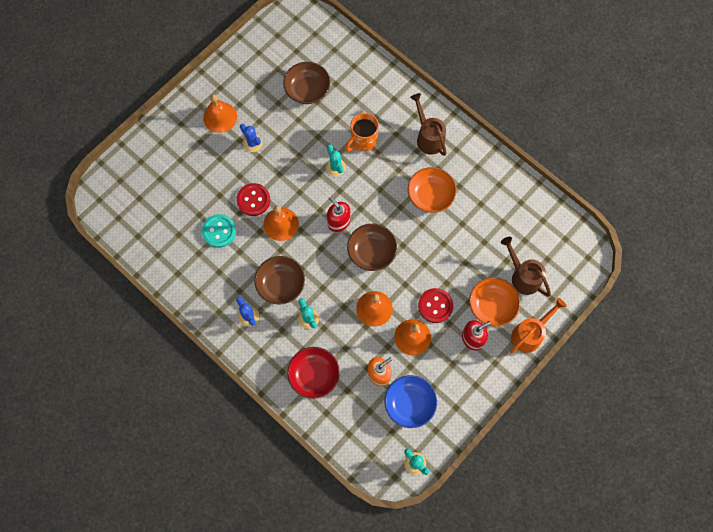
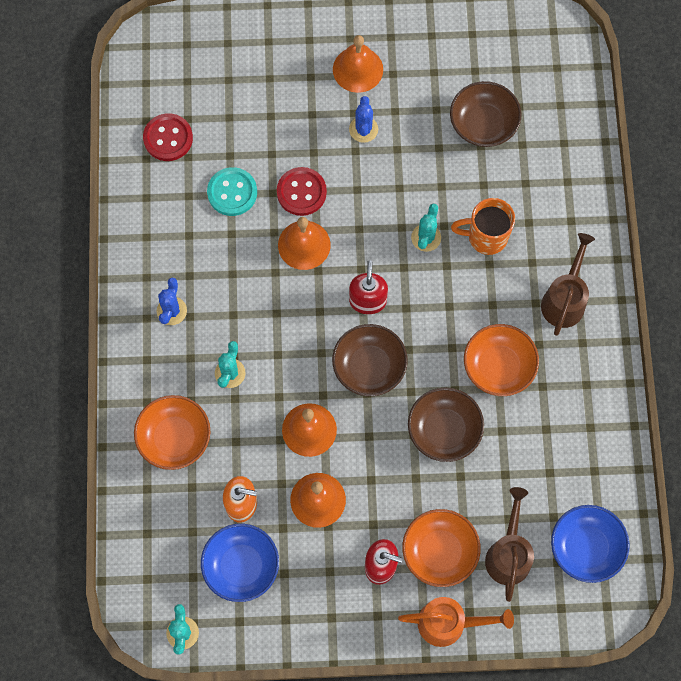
camera: 45 degrees right, 0 degrees up
brown bowl [254,256,305,305] -> brown bowl moved to [408,387,484,462]
red bowl [287,347,340,399] -> orange bowl [134,395,210,470]
red button [418,288,453,323] -> red button moved to [143,113,193,161]
none -> blue bowl [551,505,630,583]

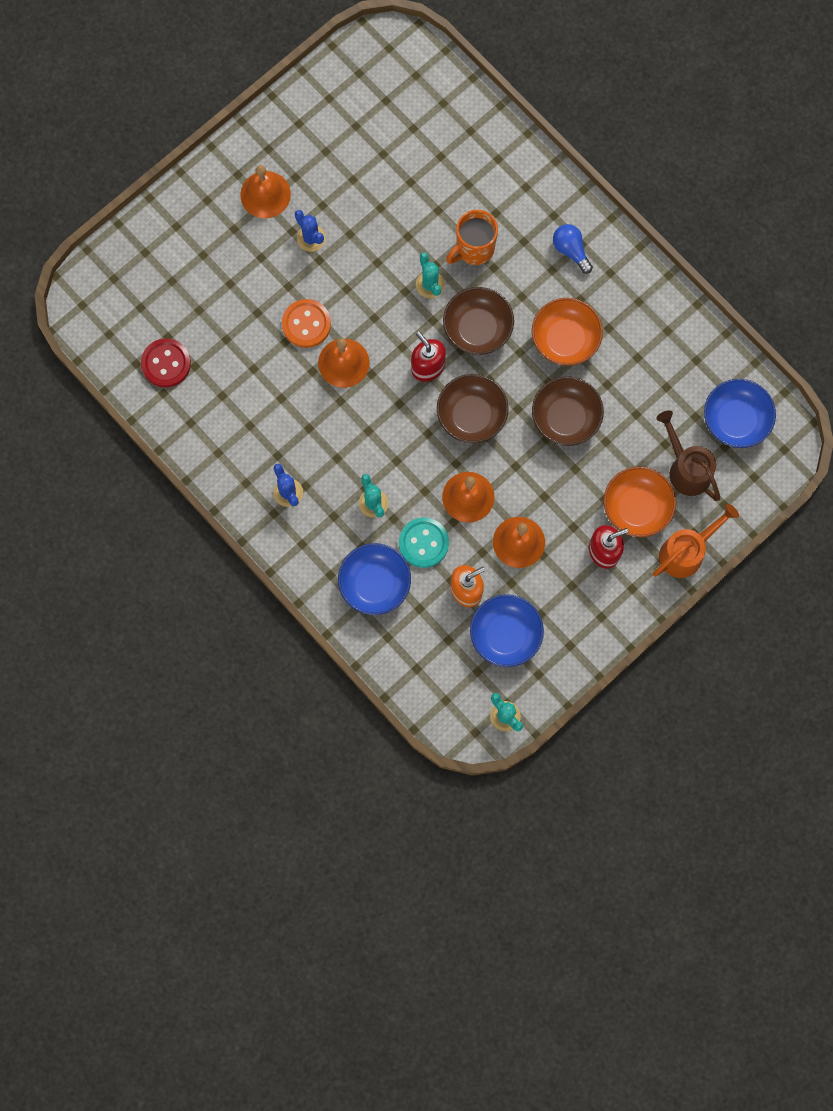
camera: 40 degrees left, 5 degrees up
orange bowl [134,395,210,470] -> blue bowl [338,543,411,615]
turquoise button [207,167,257,216] -> turquoise button moved to [399,517,449,568]
red button [277,167,327,216] -> orange button [282,299,331,348]
brown bowl [450,81,521,147] -> brown bowl moved to [443,287,514,355]
brown watering can [541,233,595,336] -> blue light bulb [553,224,593,274]

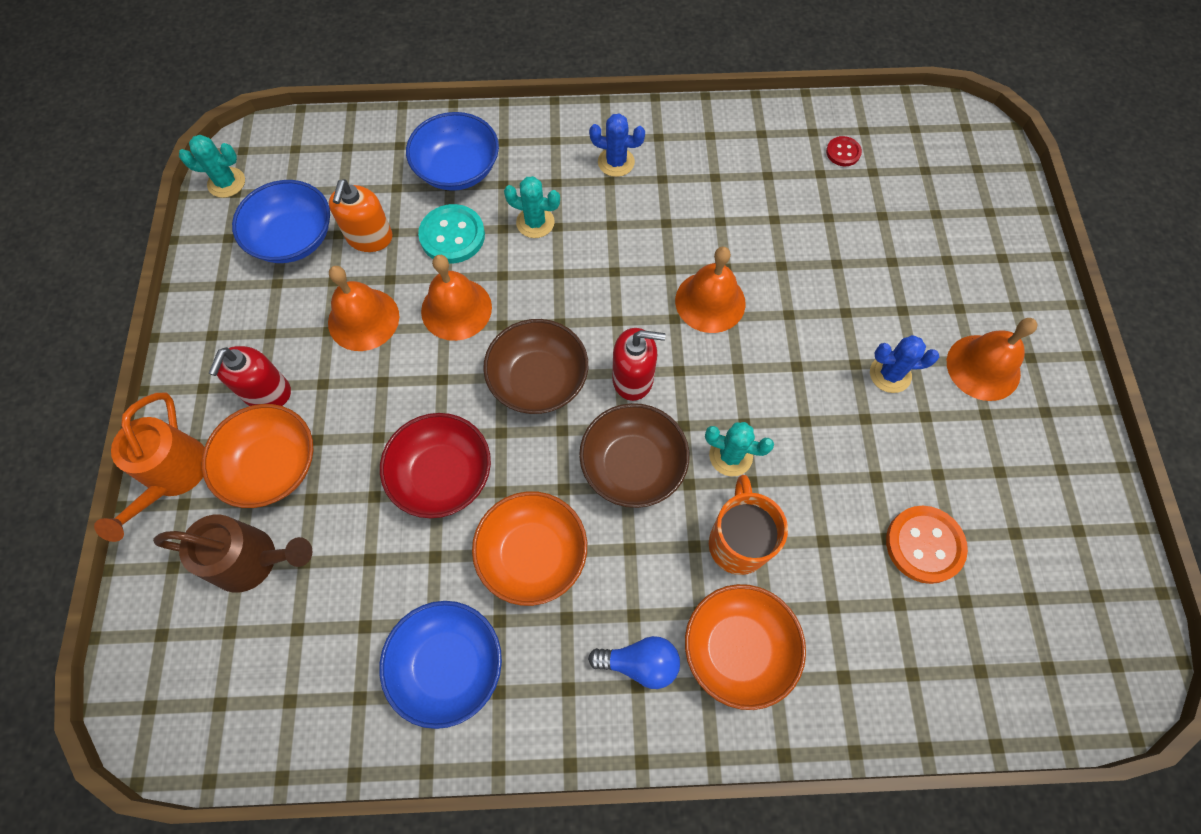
camera: 130 degrees right, 10 degrees down
red button [141,338,191,387] -> red button [826,136,862,166], size x0.55
orange button [282,299,331,348] -> orange button moved to [886,506,968,584]
brown bowl [532,377,604,446] -> red bowl [380,413,491,518]
blue bowl [704,379,776,448] -> blue bowl moved to [379,601,502,729]
none -> orange bowl [685,584,806,710]

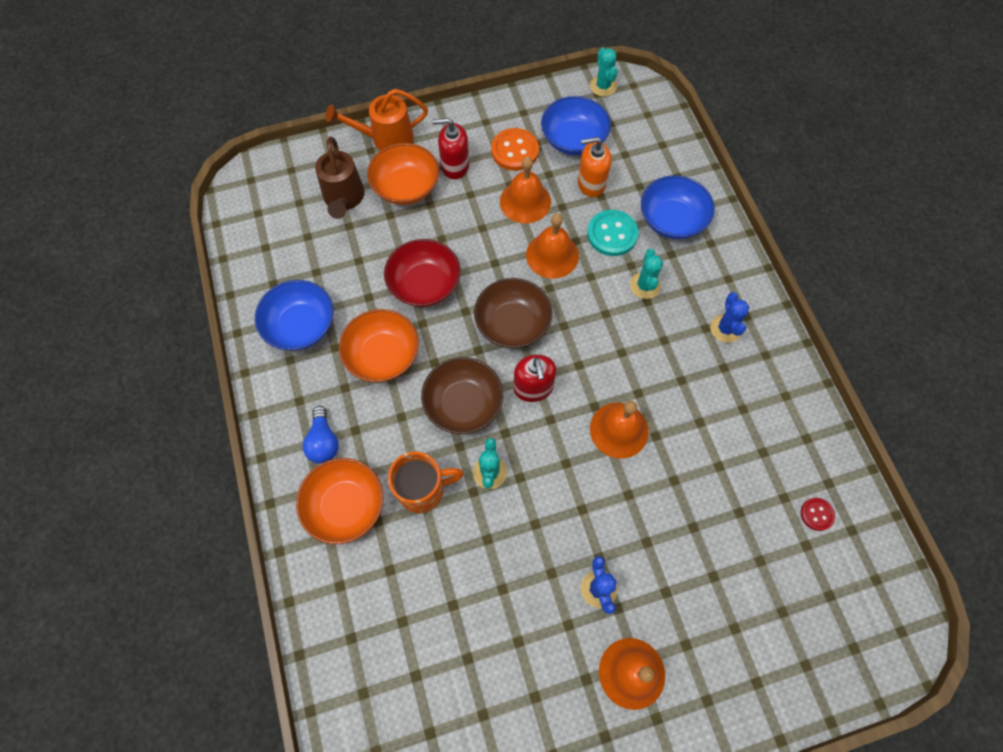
camera: 75 degrees right, 0 degrees up
orange button [886,506,968,584] -> orange button moved to [491,128,539,171]

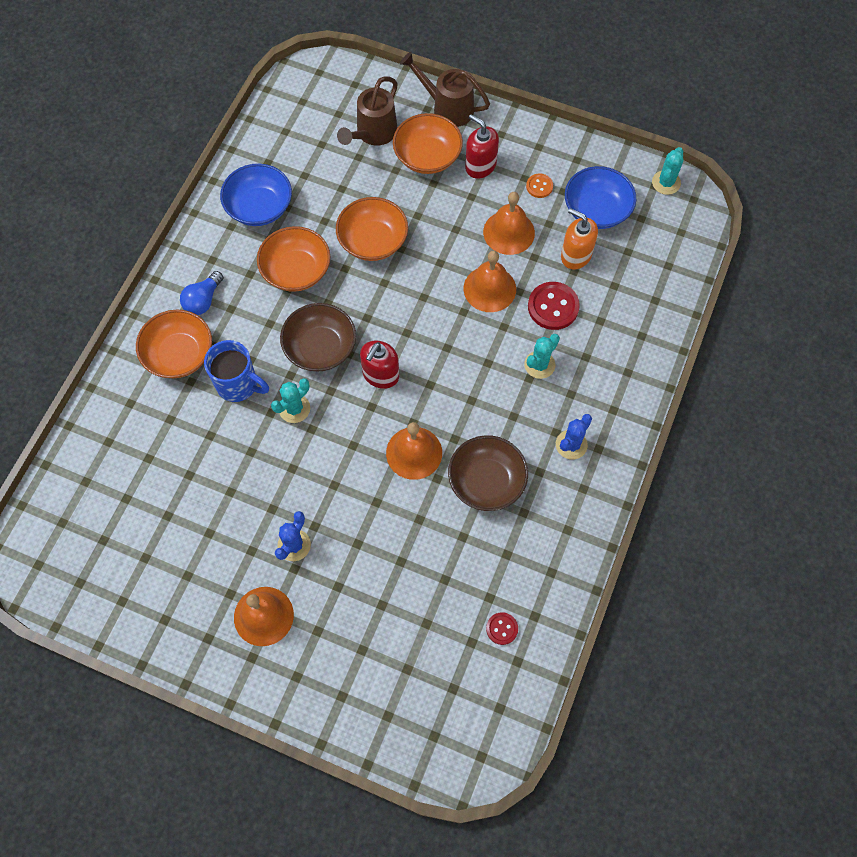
camera: 40 degrees right, 0 degrees up
orange watering can [325,89,428,150] -> brown watering can [400,52,490,127]
red bowl [384,239,461,307] -> orange bowl [336,197,408,261]
orange mug [388,452,464,513] -> blue mug [204,340,269,402]
brown bowl [474,278,552,348] -> brown bowl moved to [448,435,528,511]
orange button [491,128,539,171] -> orange button [526,173,553,198], size x0.55
turquoise button [587,210,639,256] -> red button [528,282,580,330]
blue bowl [641,175,715,239] -> none

